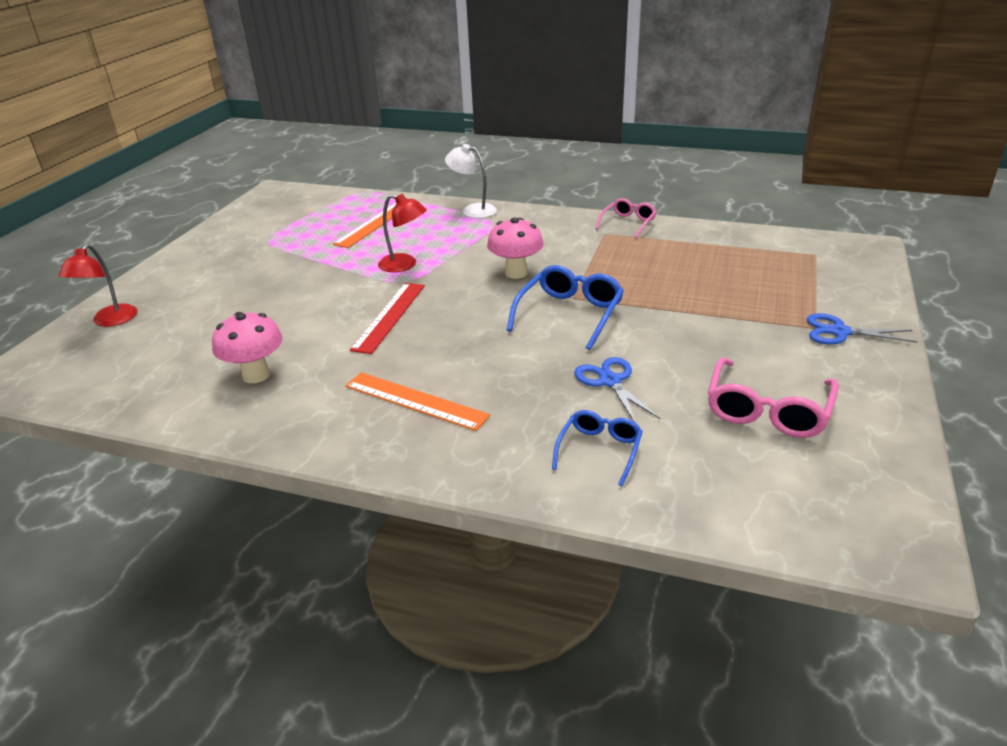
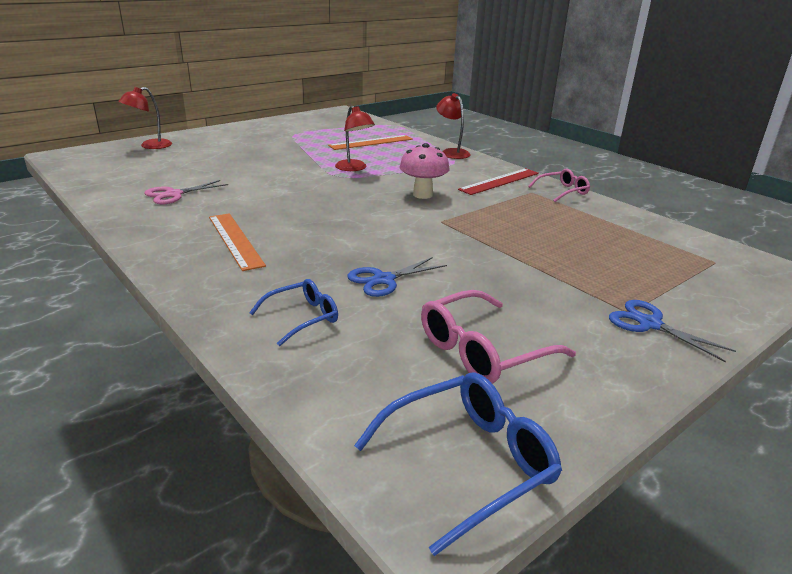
camera: 30 degrees right, 5 degrees down
pink mushroom [212,312,283,383] -> pink scissors [144,180,228,204]
red ruler [350,283,425,354] -> red ruler moved to [458,168,539,195]
white lamp [445,144,497,218] -> red lamp [436,93,470,159]
blue glasses [507,265,624,350] -> blue glasses moved to [354,372,562,556]
blue scissors [574,357,660,423] -> blue scissors turned 135 degrees counterclockwise [347,257,447,297]

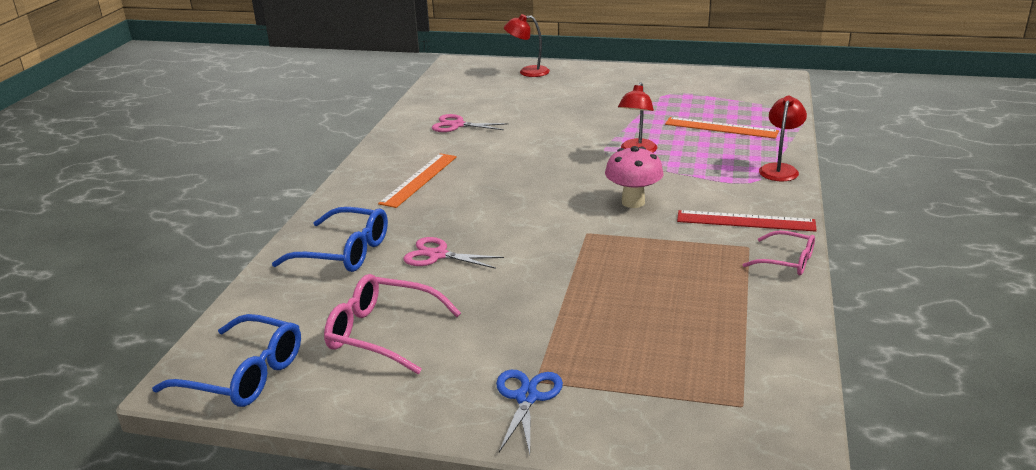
camera: 55 degrees right, 0 degrees up
blue glasses [249,279,338,346] -> blue glasses [272,207,388,272], size x1.59
blue scissors [347,257,447,297] -> pink scissors [404,237,504,269]

